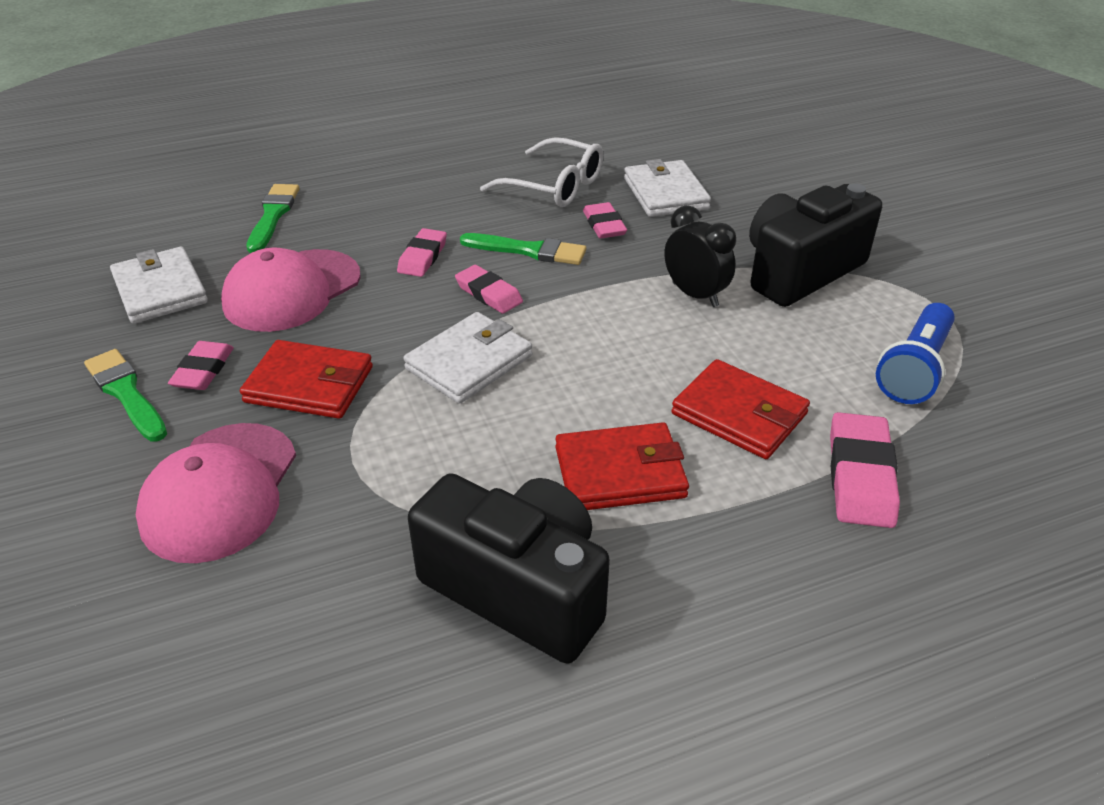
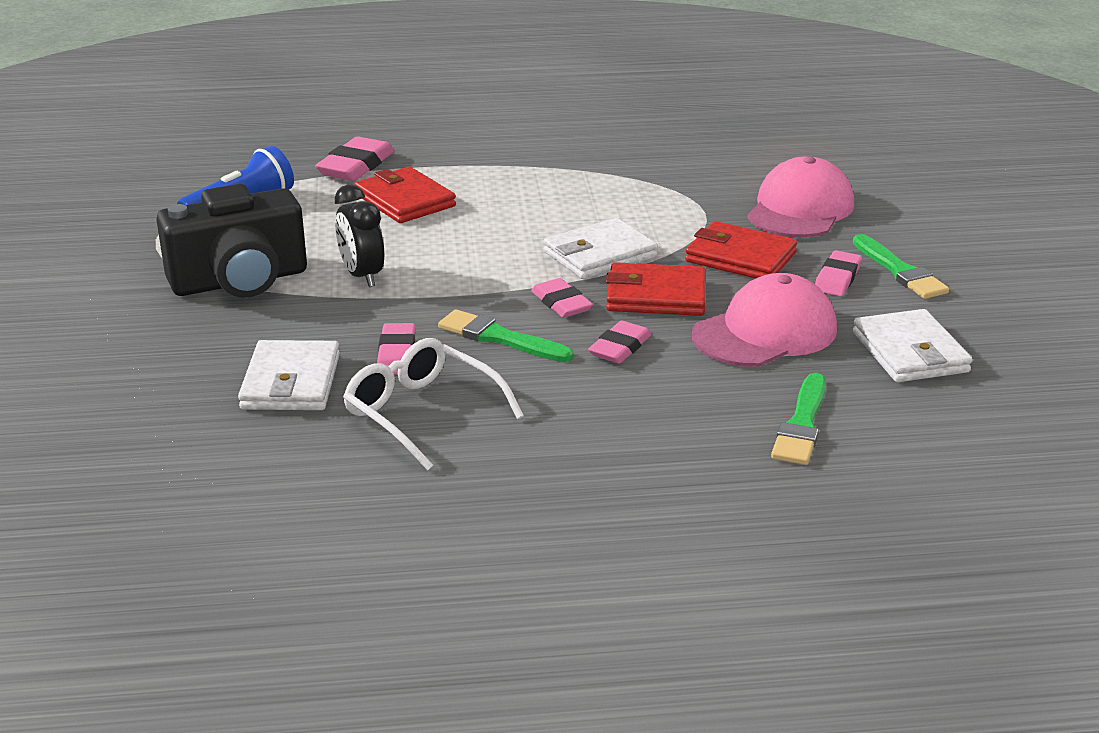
camera: 165 degrees left, 10 degrees down
black camera [408,473,610,664] -> none
red wallet [555,422,689,510] -> red wallet moved to [606,262,706,316]

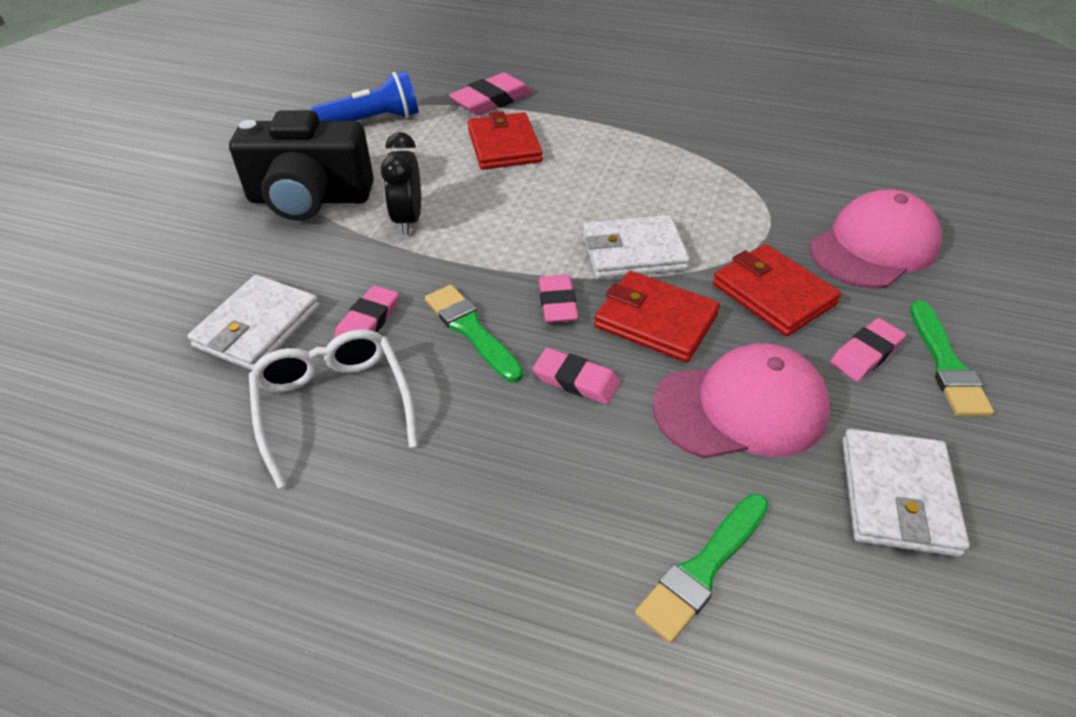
camera: 25 degrees right, 15 degrees up
pink eraser [588,320,652,364] -> pink eraser turned 60 degrees clockwise [533,348,620,404]

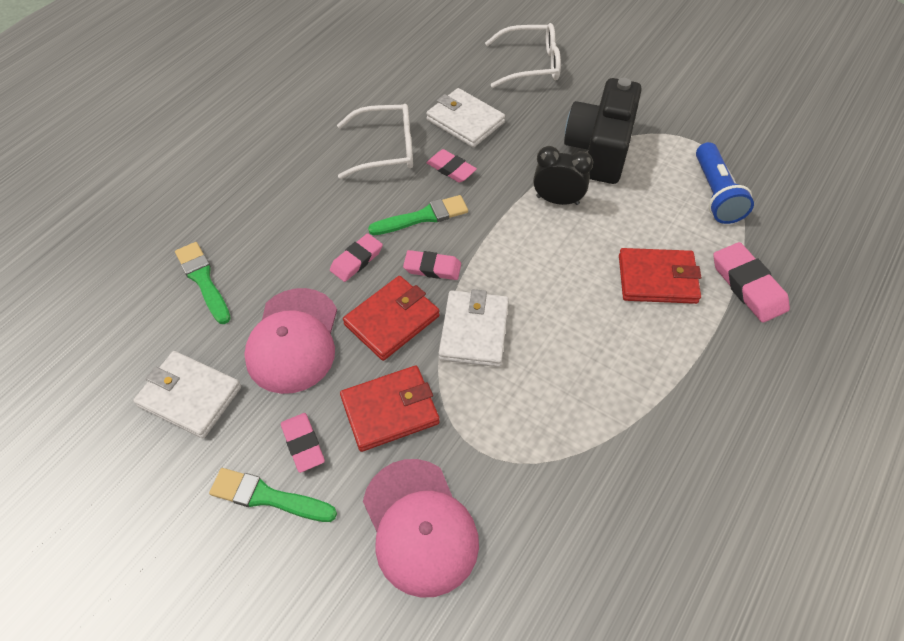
camera: 105 degrees right, 10 degrees up
none -> white glasses [485,23,561,88]

